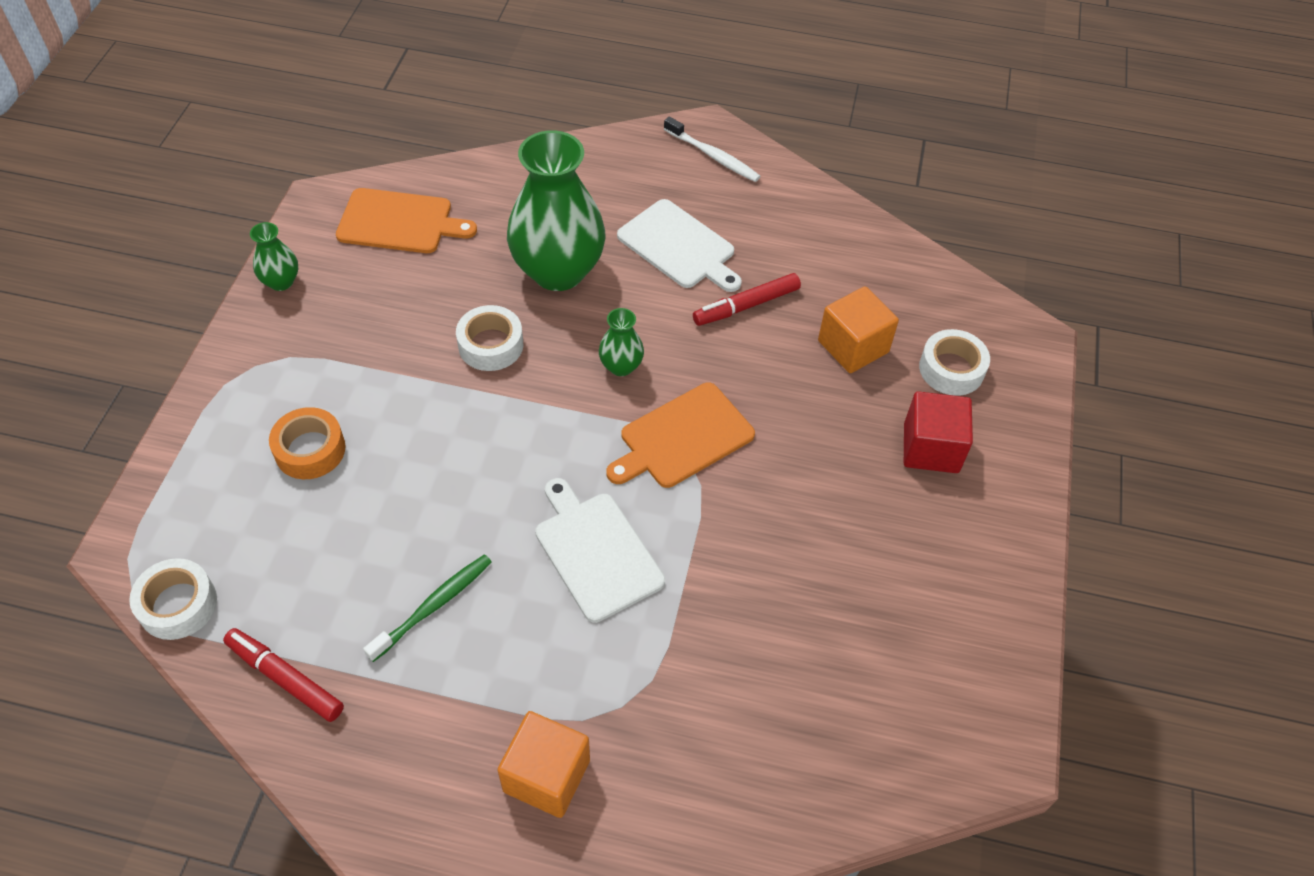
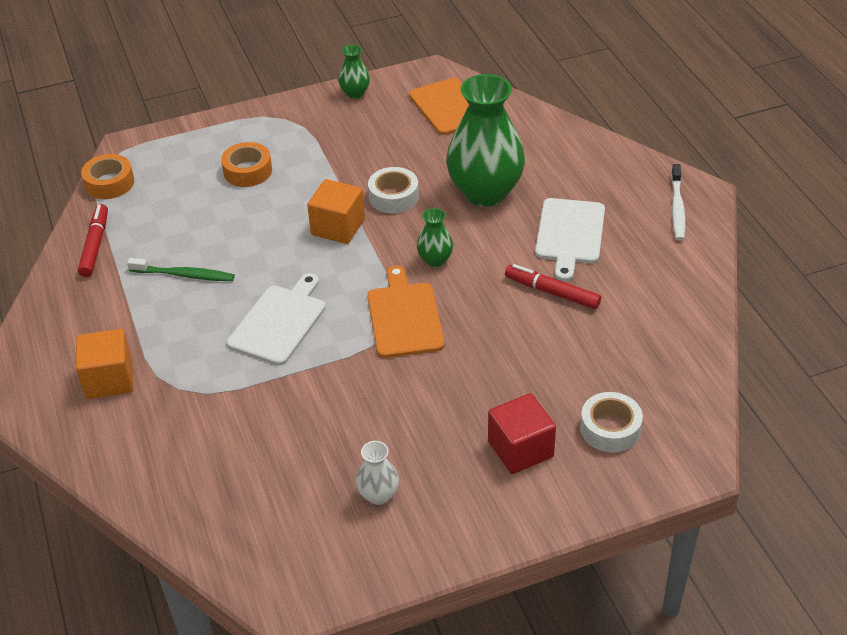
camera: 60 degrees right, 10 degrees down
white tape [129,558,217,640] -> orange tape [81,154,134,199]
orange cutting board [606,383,755,488] -> orange cutting board turned 60 degrees clockwise [367,266,445,358]
orange cube [818,287,899,373] -> orange cube moved to [307,179,365,244]
none -> white vase [356,441,399,505]

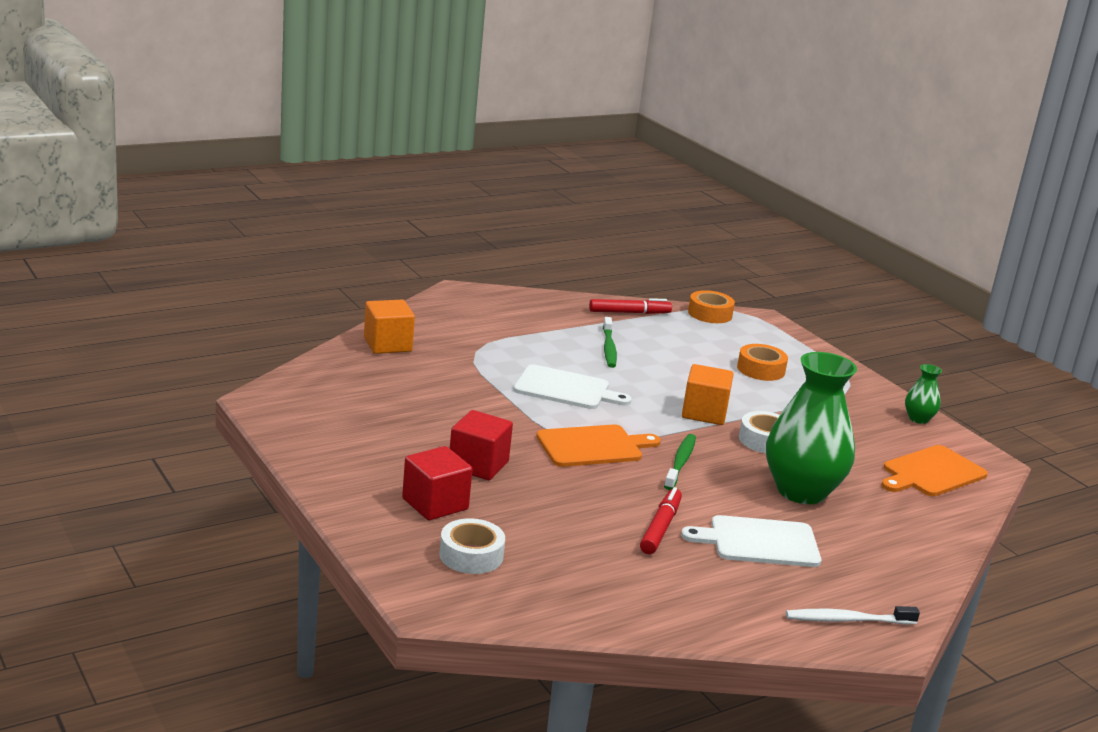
camera: 75 degrees right, 20 degrees down
orange cube [76,329,133,399] -> orange cube moved to [364,300,415,354]
white vase [356,441,399,505] -> none
green vase [417,208,453,267] -> green toothbrush [664,434,696,490]
none -> red cube [450,410,513,480]

